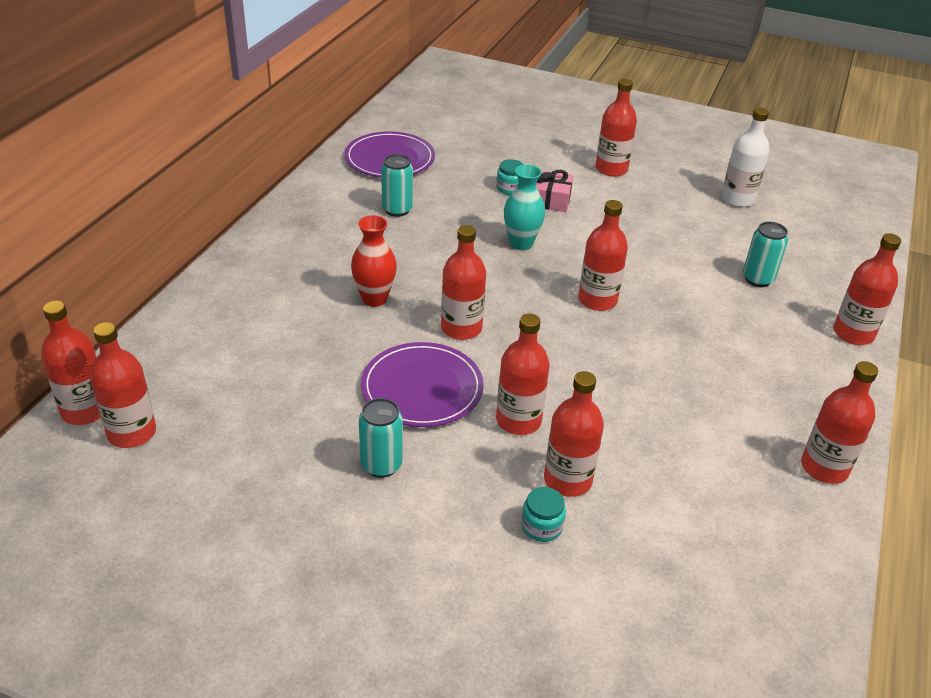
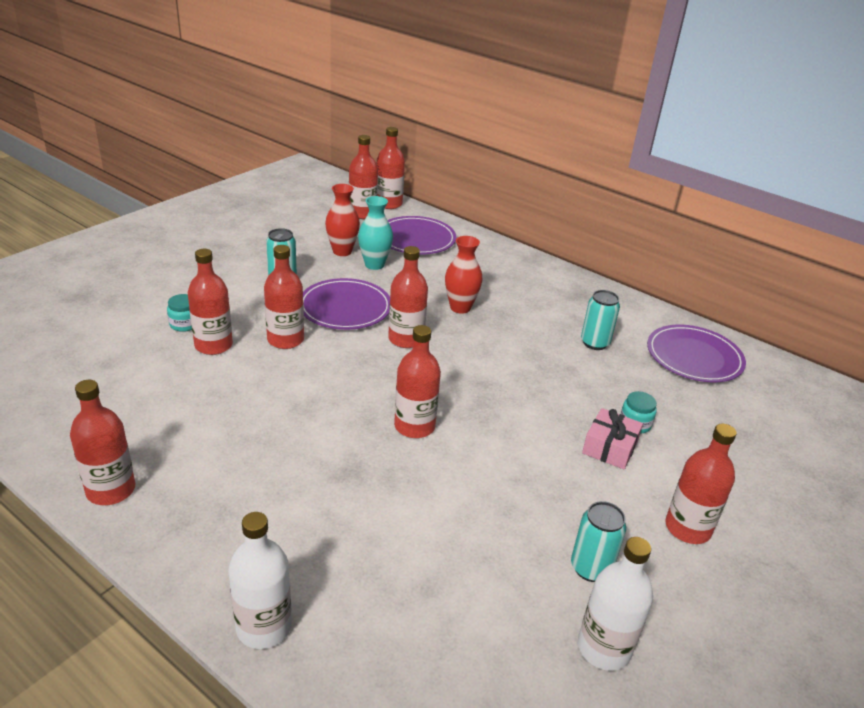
camera: 105 degrees right, 5 degrees down
turquoise vase [504,165,545,250] -> turquoise vase moved to [358,196,393,270]
turquoise can [743,222,788,287] -> turquoise can moved to [571,501,626,582]
red bottle [834,233,901,345] -> white bottle [229,512,292,649]
none -> red vase [325,184,360,256]
none -> purple plate [387,216,456,255]

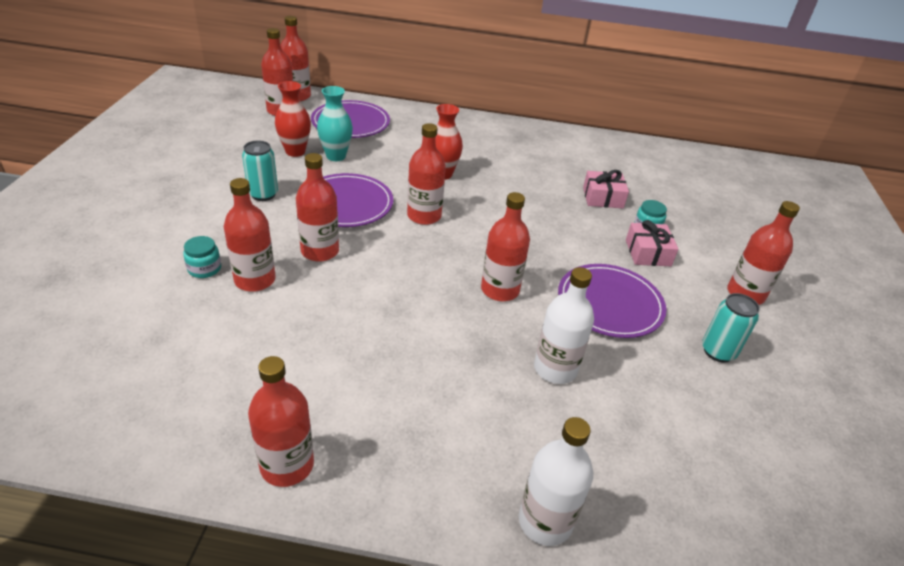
camera: 30 degrees left, 5 degrees up
white bottle [578,537,653,671] -> white bottle moved to [534,267,594,384]
turquoise can [581,290,620,350] -> none
purple plate [647,325,746,382] -> purple plate moved to [558,264,666,338]
none -> pink gift [583,170,629,208]

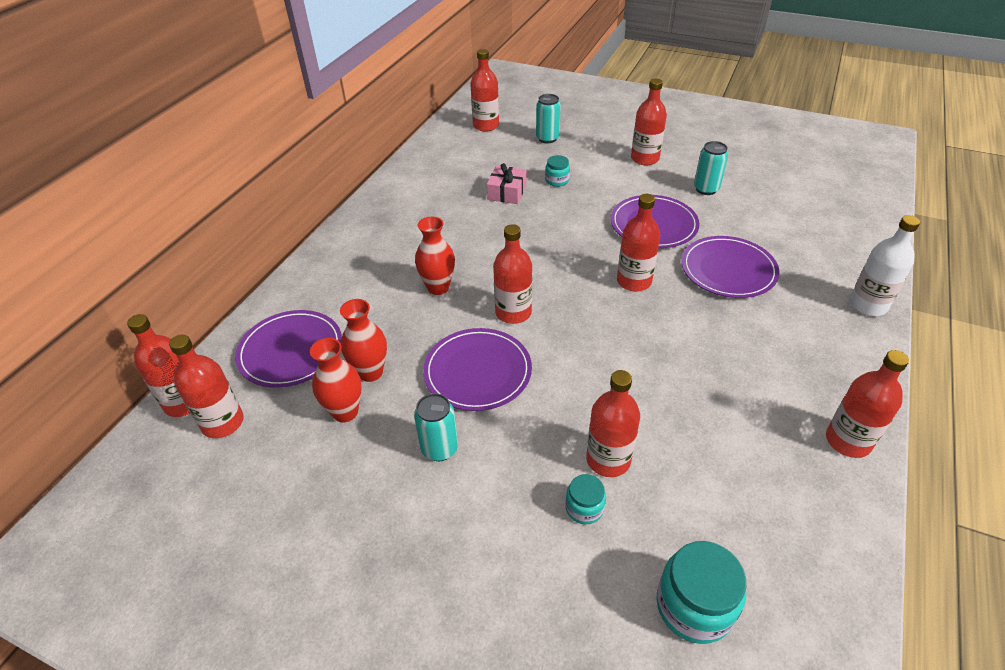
camera: 70 degrees left, 5 degrees up
red bottle [296,153,339,262] -> red bottle moved to [470,49,499,132]
turquoise vase [317,86,353,161] -> red vase [340,299,387,382]
white bottle [534,267,594,384] -> purple plate [681,236,780,298]
pink gift [626,220,678,266] -> none
none -> turquoise can [536,94,561,144]
none -> turquoise jar [656,541,746,644]

